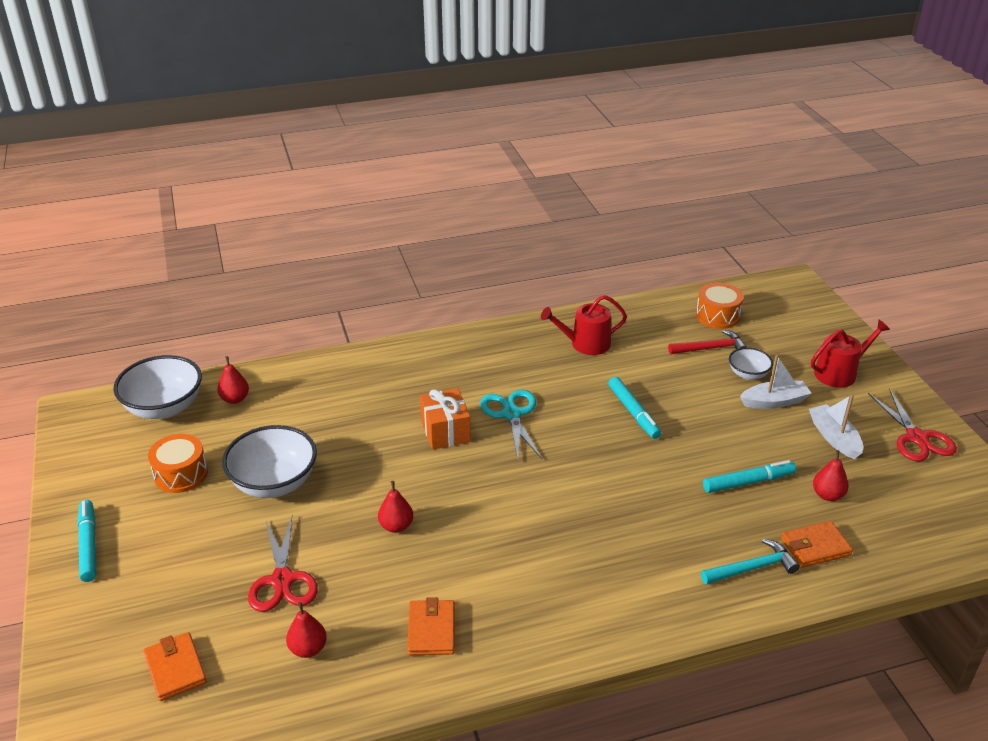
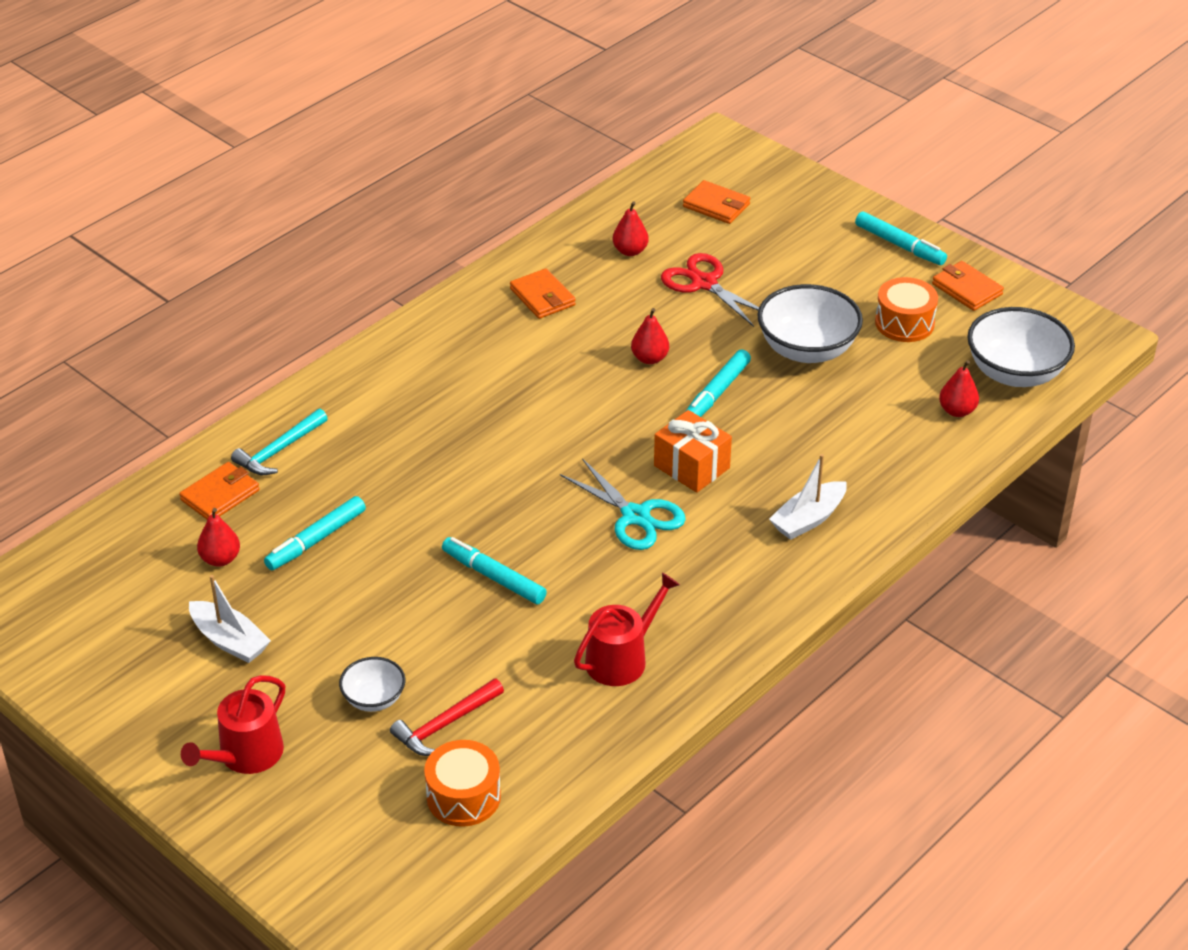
camera: 150 degrees right, 5 degrees up
white boat [740,355,812,409] -> white boat moved to [769,454,847,540]
red scissors [868,388,957,462] -> none
none -> turquoise marker [685,349,751,417]
none -> orange wallet [932,261,1004,311]

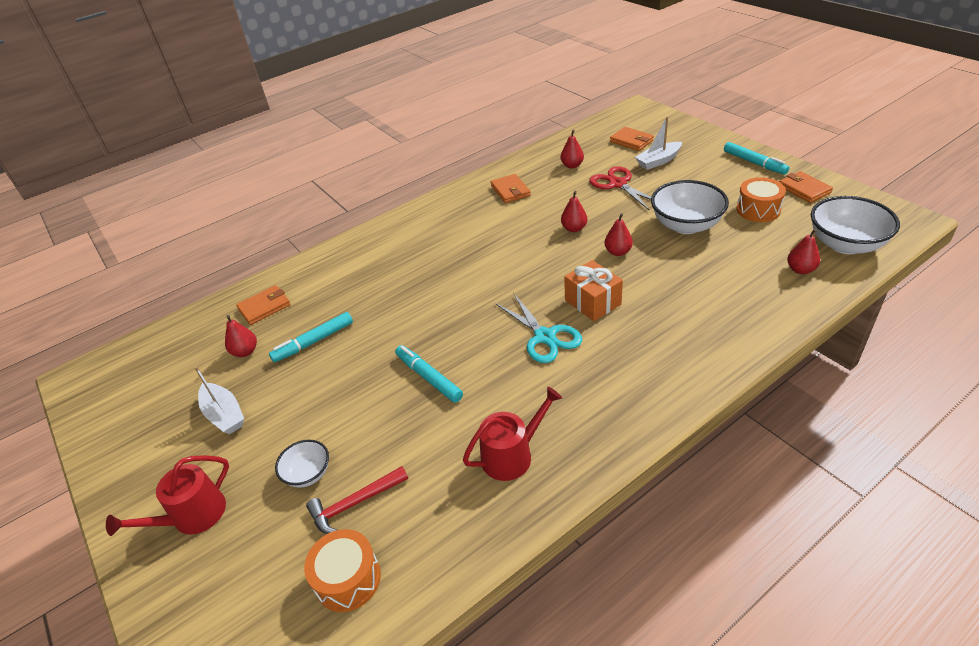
camera: 15 degrees right, 0 degrees up
turquoise hammer [231,409,328,475] -> none
turquoise marker [685,349,751,417] -> red pear [604,213,633,256]
white boat [769,454,847,540] -> white boat moved to [635,116,682,170]

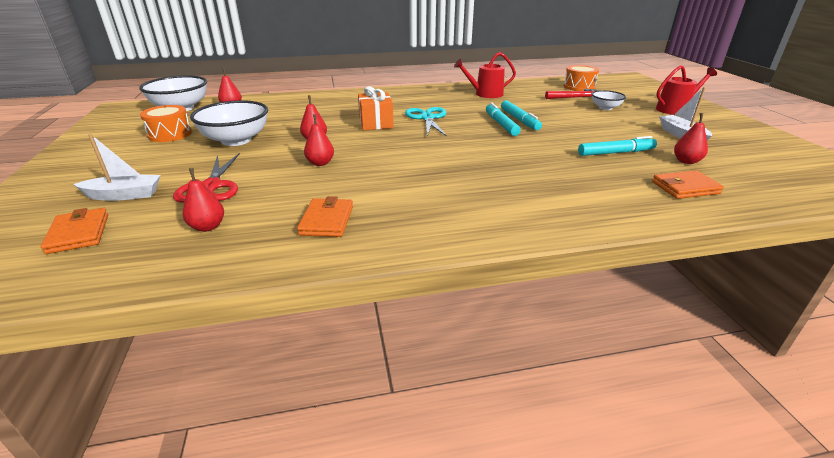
camera: 160 degrees left, 10 degrees down
turquoise marker [724,142,790,175] -> turquoise marker moved to [486,102,521,136]
orange wallet [779,171,833,203] -> none

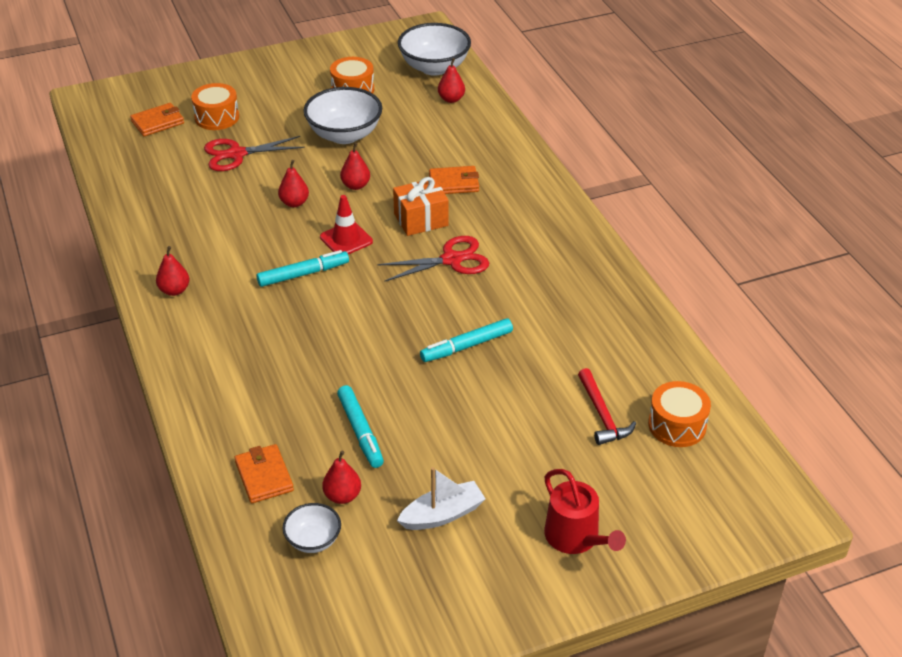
camera: 80 degrees right, 10 degrees up
white boat [73,134,161,201] -> orange drum [191,83,239,130]
red pear [183,168,224,232] -> red pear moved to [156,246,189,296]
orange wallet [297,196,353,237] -> orange wallet moved to [429,166,479,194]
turquoise scissors [405,107,447,137] -> red scissors [377,236,489,282]
red watering can [454,52,516,98] -> none
turquoise marker [486,102,521,136] -> turquoise marker moved to [257,250,349,287]
white bowl [592,90,626,110] -> white bowl moved to [283,503,341,553]
none -> red traffic cone [320,195,373,254]

